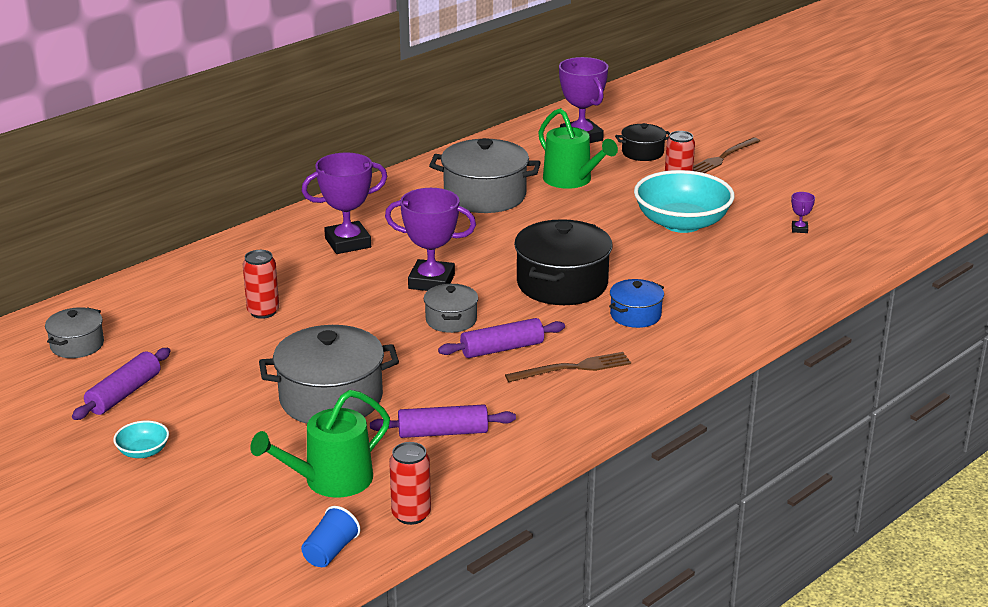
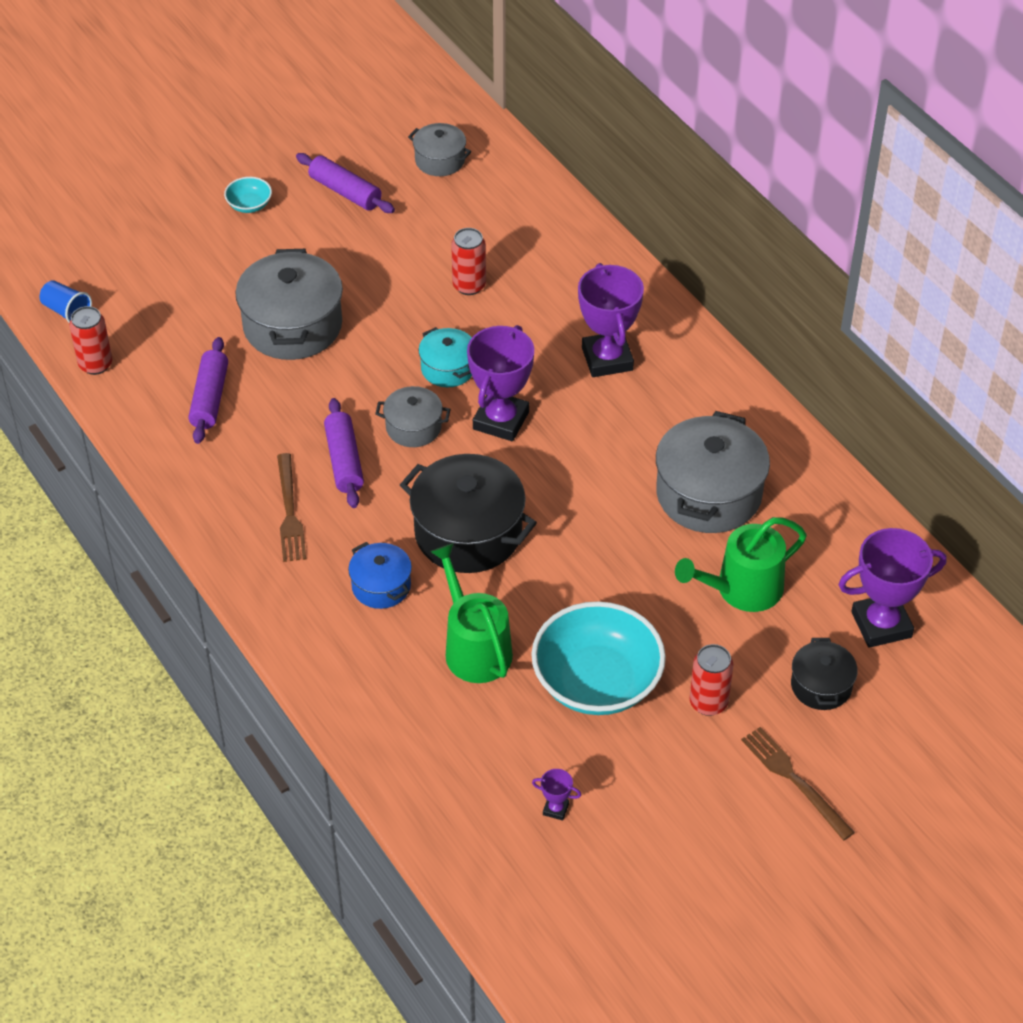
camera: 100 degrees right, 20 degrees up
green watering can [250,390,390,498] -> green watering can moved to [430,543,513,683]
none -> turquoise pot [418,327,472,387]

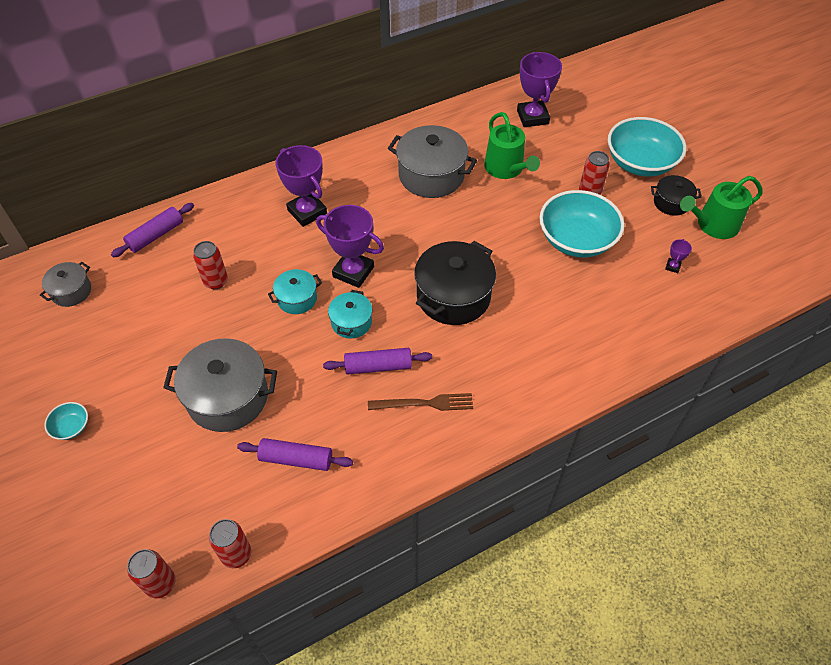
camera: 85 degrees left, 5 degrees up
blue cup [40,280,92,323] -> red can [127,549,176,598]
purple rolling pin [296,153,395,213] -> purple rolling pin moved to [111,203,194,257]
blue pot [348,542,412,609] -> none
grey pot [375,386,451,447] -> turquoise pot [328,290,372,339]
green watering can [430,543,513,683] -> green watering can moved to [680,176,763,239]
purple trophy [578,263,644,377] -> purple trophy turned 60 degrees clockwise [276,145,327,227]
brown fork [741,727,855,840] -> turquoise bowl [608,117,686,177]
black pot [791,638,858,710] -> black pot moved to [651,175,701,216]

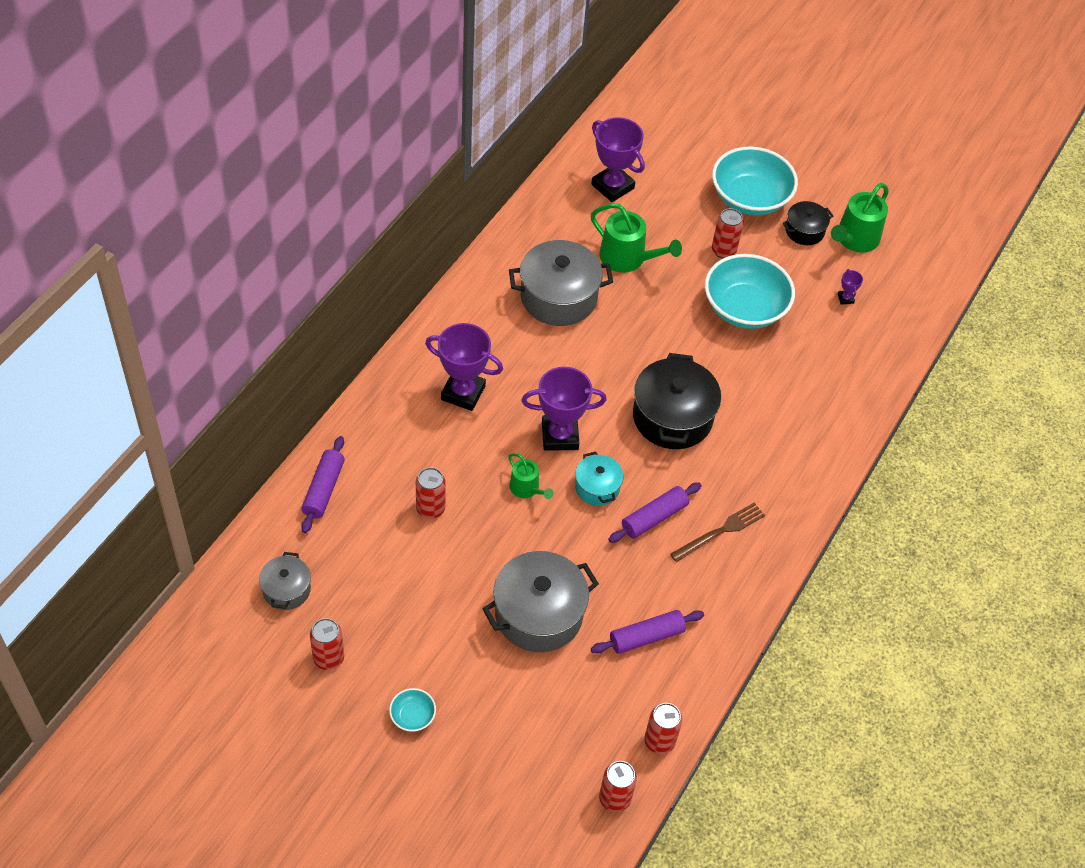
camera: 35 degrees left, 0 degrees up
turquoise pot [268,269,322,314] -> green watering can [508,453,554,499]
none -> red can [310,618,344,670]

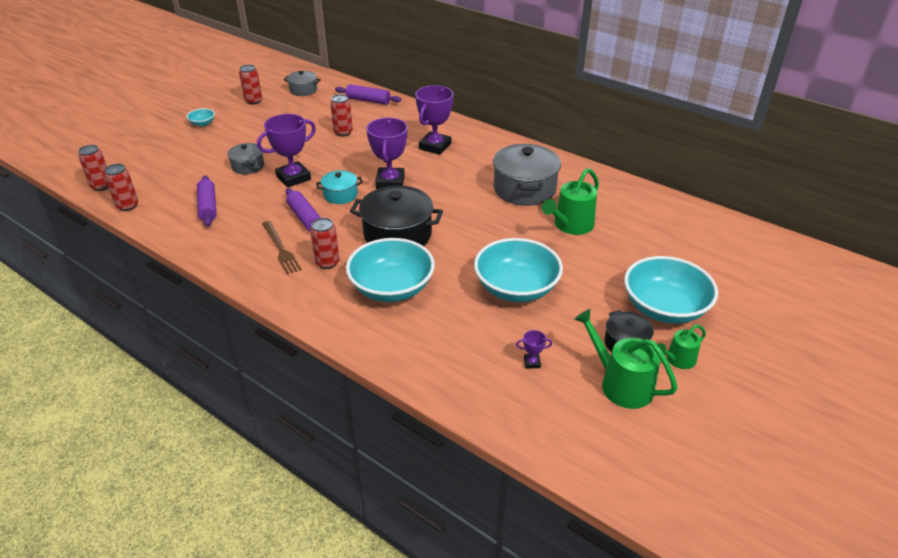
camera: 100 degrees right, 15 degrees down
grey pot [483,551,599,652] -> grey pot [228,143,264,174], size x0.54
green watering can [508,453,554,499] -> green watering can moved to [657,324,706,369]
purple trophy [591,117,645,202] -> purple trophy moved to [257,114,316,188]
red can [712,208,744,258] -> red can moved to [310,218,340,269]
none -> turquoise bowl [346,238,435,302]

